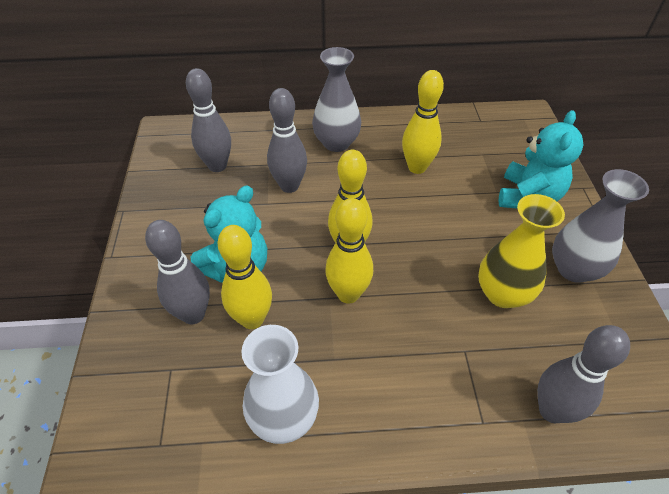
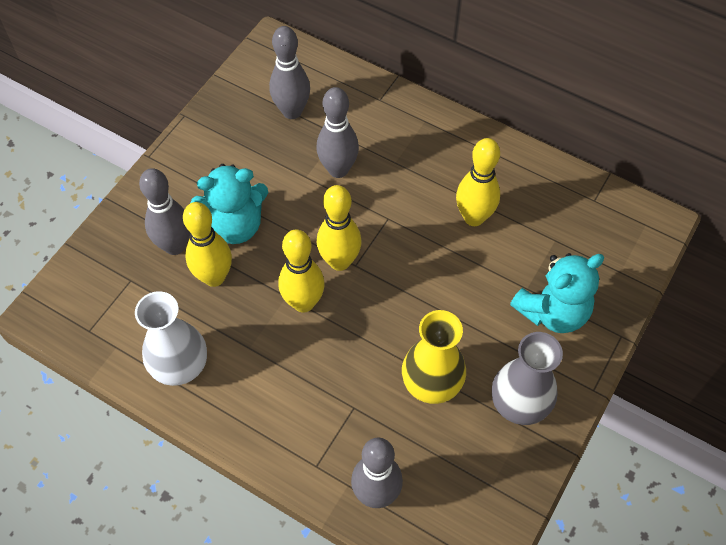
camera: 35 degrees right, 10 degrees up
grey vase [312,47,361,152] -> none

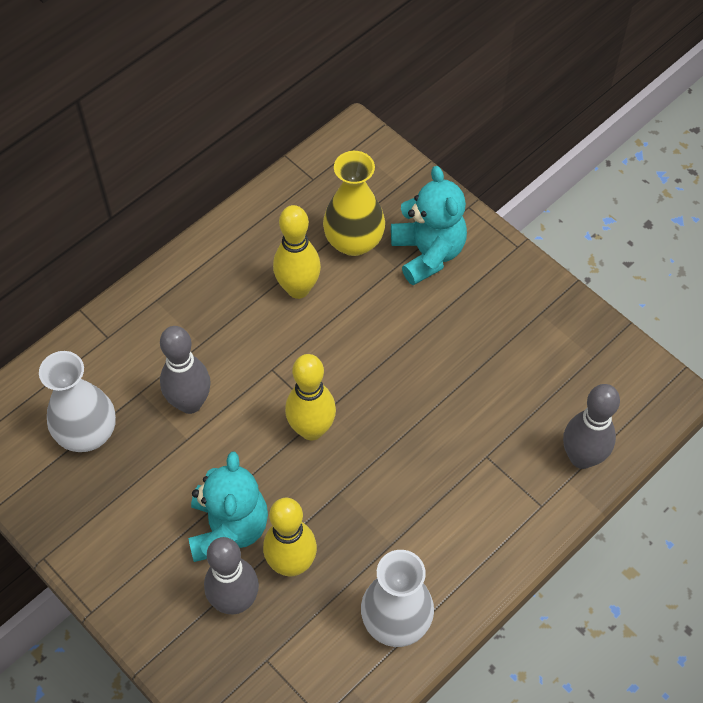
camera: 75 degrees left, 0 degrees up
grey bowling pin [269,26,310,119] -> white vase [39,351,116,452]
yellow bowling pin [278,229,325,313] -> none
yellow vase [402,310,466,404] -> yellow vase moved to [323,151,385,256]
grey vase [492,332,563,425] -> none

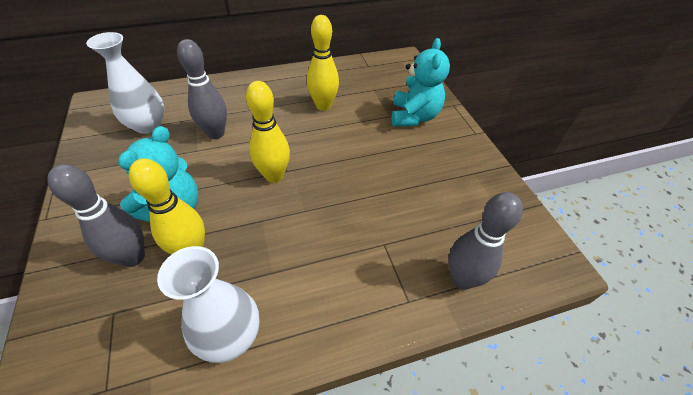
camera: 25 degrees right, 10 degrees down
yellow vase [323,151,385,256] -> none

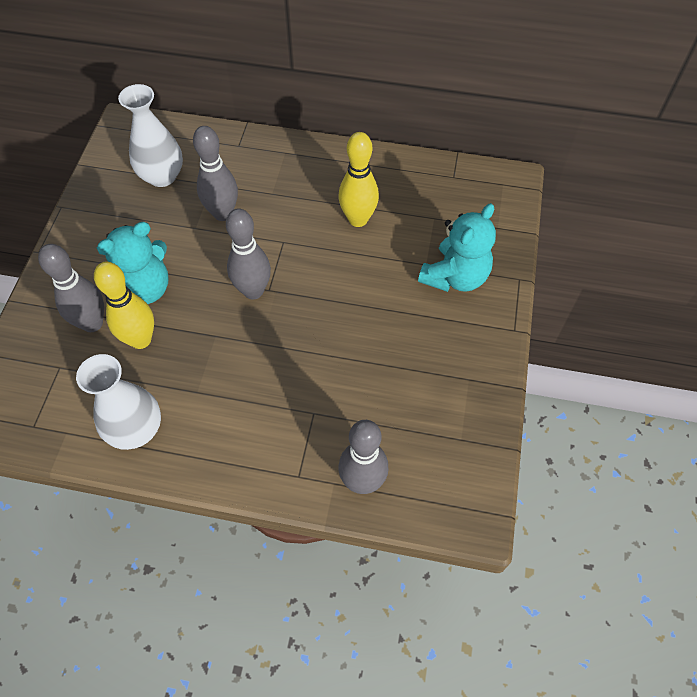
camera: 30 degrees right, 10 degrees up
yellow bowling pin [246,81,290,183] -> grey bowling pin [226,208,271,299]

